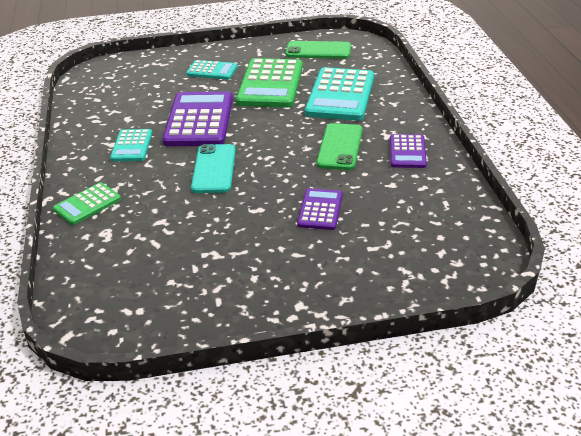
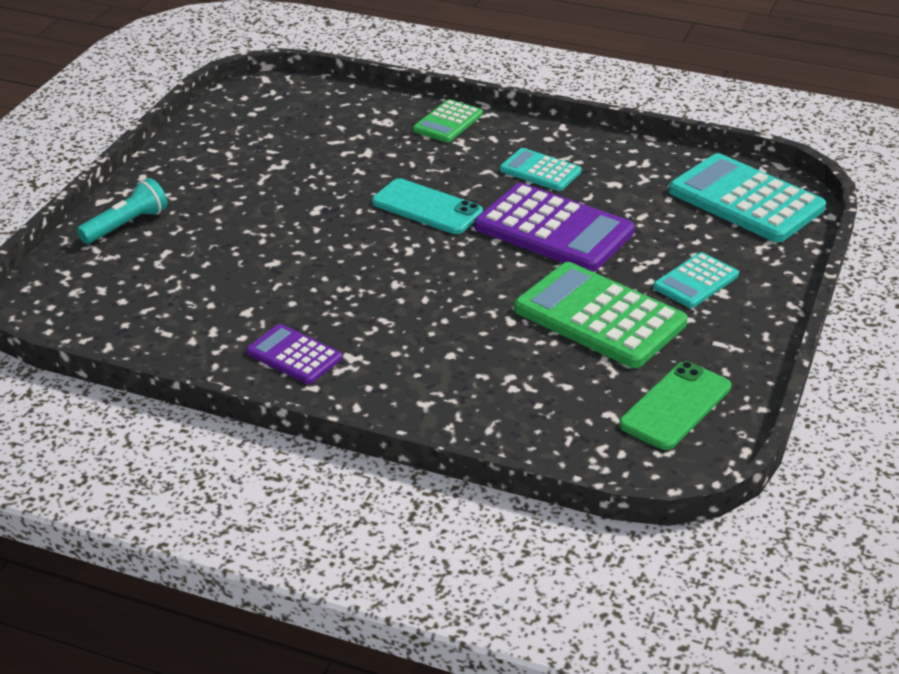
camera: 120 degrees right, 0 degrees up
green calculator [53,182,121,225] -> green calculator turned 135 degrees counterclockwise [413,99,483,142]
purple calculator [297,188,343,230] -> none
turquoise calculator [305,67,374,121] -> turquoise calculator moved to [669,153,826,243]
green phone [317,123,362,170] -> none
none -> turquoise flashlight [77,178,168,244]

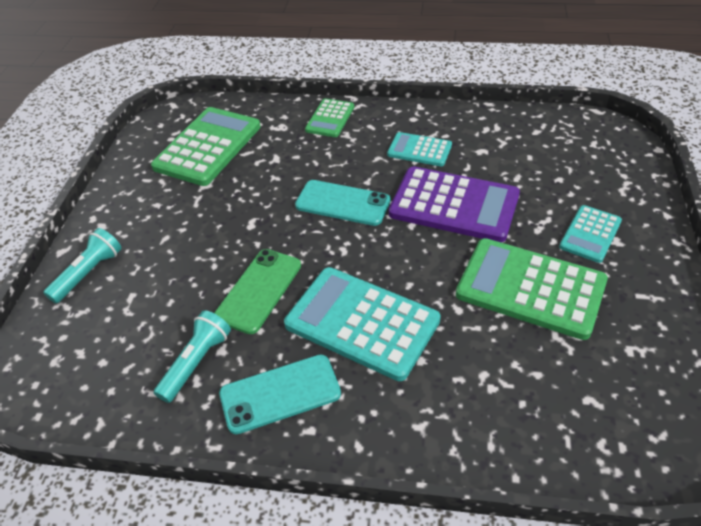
camera: 10 degrees left, 10 degrees up
purple calculator [246,324,342,384] -> turquoise phone [219,355,341,434]
green phone [619,361,731,450] -> green phone moved to [214,249,301,334]
turquoise calculator [669,153,826,243] -> turquoise calculator moved to [284,267,441,381]
none -> green calculator [151,107,261,186]
none -> turquoise flashlight [154,310,231,403]

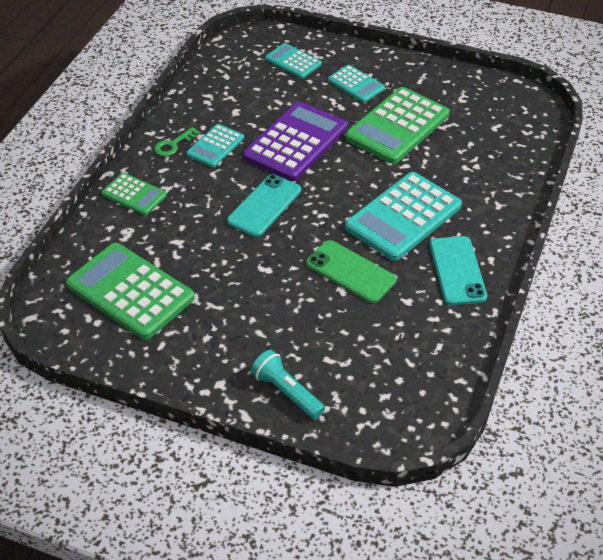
camera: 80 degrees left, 0 degrees up
turquoise flashlight [154,310,231,403] -> none
none -> green key [154,127,200,156]
none -> turquoise calculator [265,43,322,79]

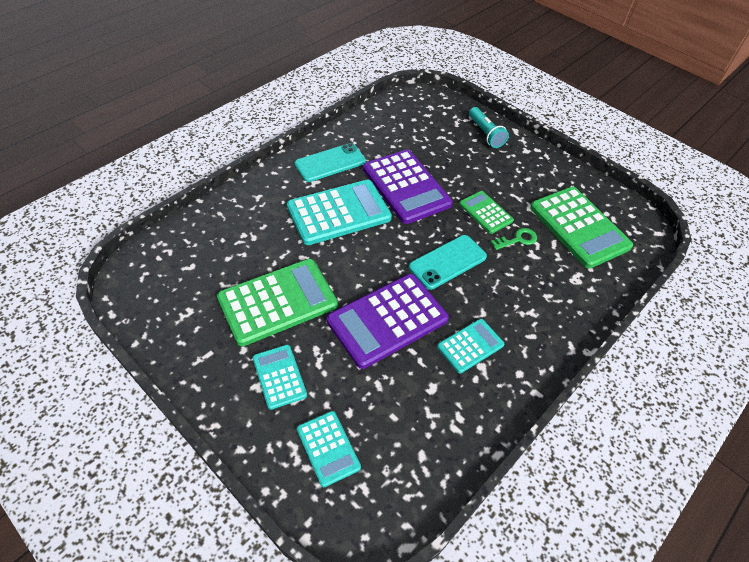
camera: 160 degrees left, 5 degrees up
green calculator [101,173,167,215] -> green calculator moved to [459,191,514,234]
green key [154,127,200,156] -> green key moved to [491,228,537,250]
green phone [306,240,397,303] -> purple calculator [363,149,452,224]
turquoise phone [430,236,487,305] -> turquoise phone turned 45 degrees clockwise [295,143,366,182]

